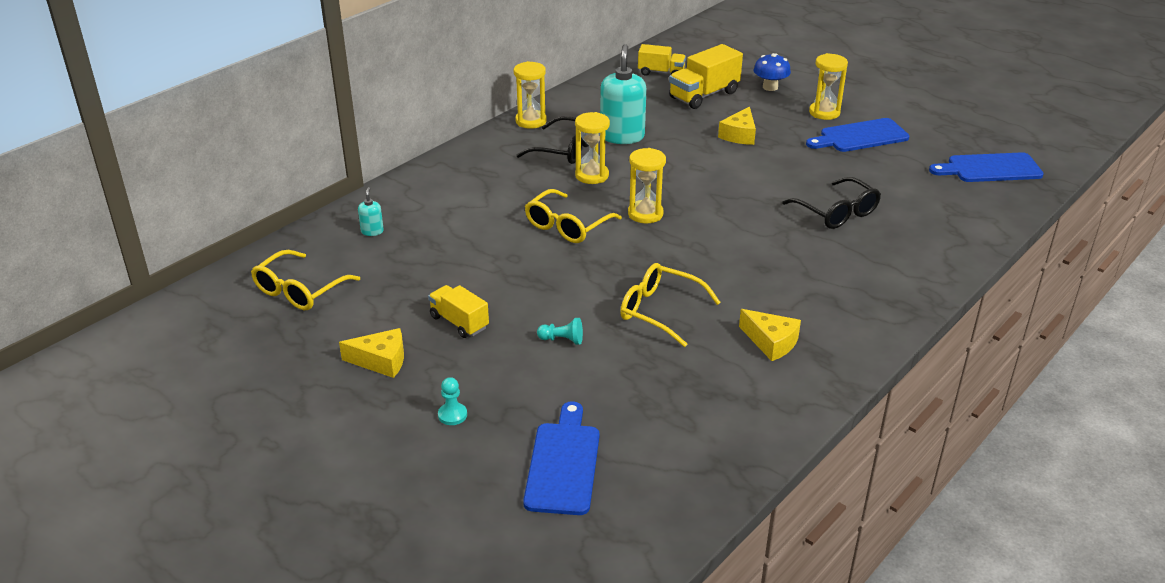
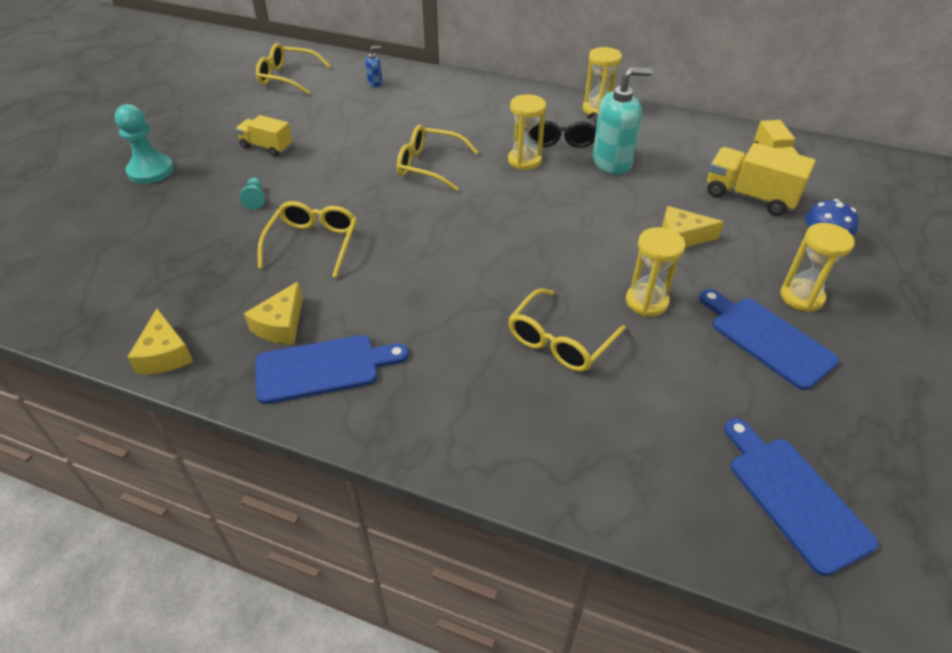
camera: 70 degrees right, 10 degrees up
yellow cheese [339,328,404,378] -> yellow cheese moved to [127,308,193,374]
turquoise soap dispenser [358,187,384,236] -> blue soap dispenser [365,46,382,87]
yellow truck [428,285,489,338] -> yellow truck turned 90 degrees counterclockwise [235,115,293,157]
turquoise pawn [438,377,467,425] -> turquoise pawn [115,104,174,184], size x1.95
blue cutting board [523,401,599,515] -> blue cutting board moved to [255,335,409,404]
yellow hourglass [628,148,666,223] -> yellow hourglass moved to [626,227,685,317]
black glasses [782,177,881,229] -> yellow glasses [508,288,626,372]

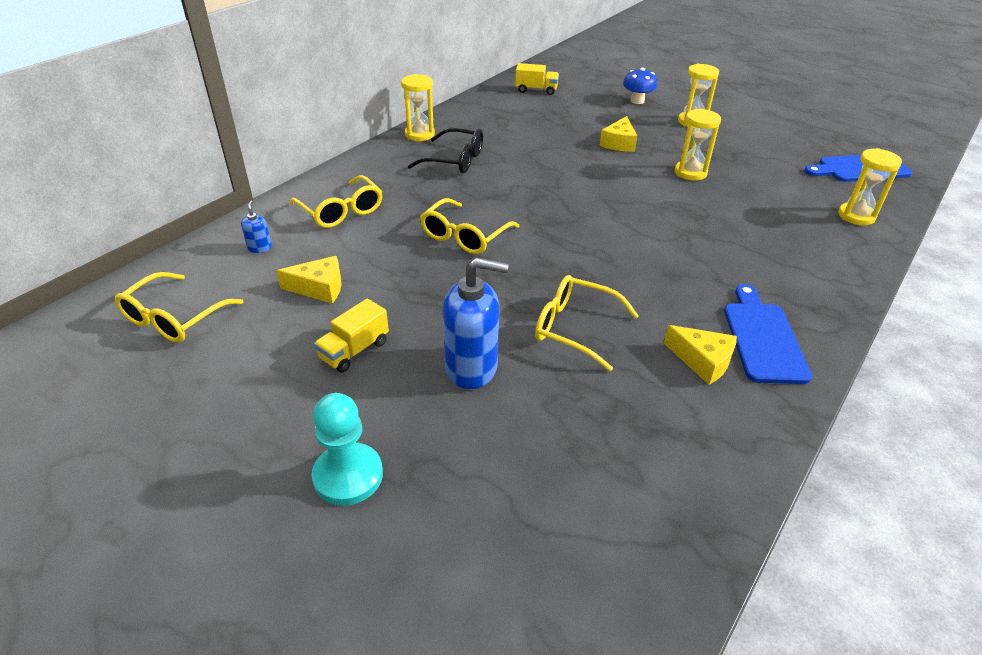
camera: 75 degrees left, 5 degrees down
yellow cheese [127,308,193,374] -> yellow cheese moved to [276,256,341,304]
turquoise pawn [240,178,265,210] -> blue soap dispenser [443,257,509,389]
yellow hourglass [508,94,546,170] -> yellow hourglass moved to [838,148,902,225]
yellow glasses [508,288,626,372] -> yellow glasses moved to [290,175,383,228]
turquoise soap dispenser [592,68,652,175] -> none
blue cutting board [699,289,839,390] -> none
yellow truck [707,143,816,216] -> none

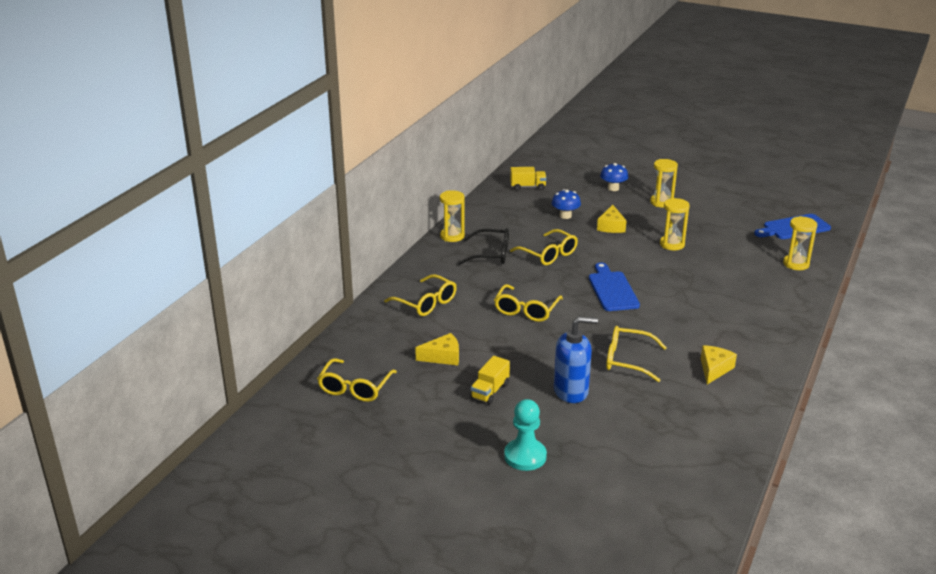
camera: 10 degrees left, 10 degrees down
blue soap dispenser [241,200,272,253] -> none
yellow cheese [664,325,737,385] -> yellow cheese turned 90 degrees counterclockwise [701,345,737,384]
blue cutting board [724,284,812,384] -> blue cutting board moved to [589,262,640,311]
none -> yellow glasses [510,229,578,265]
none -> blue mushroom [552,189,581,219]

